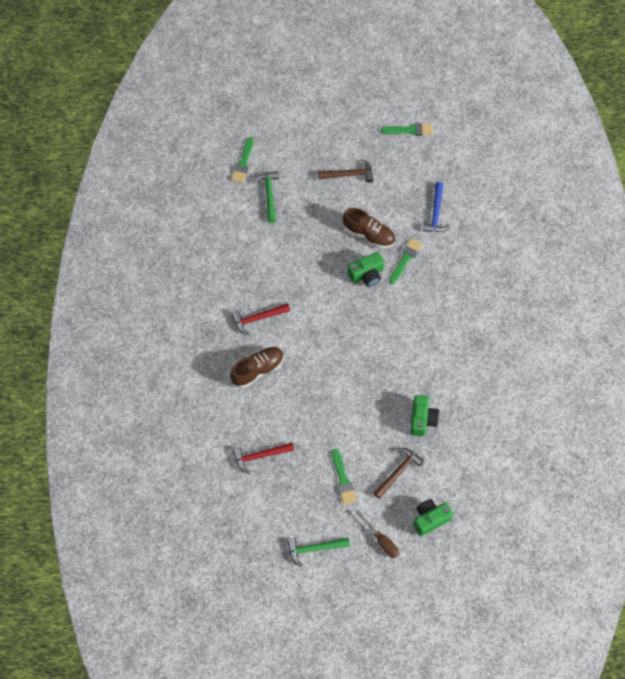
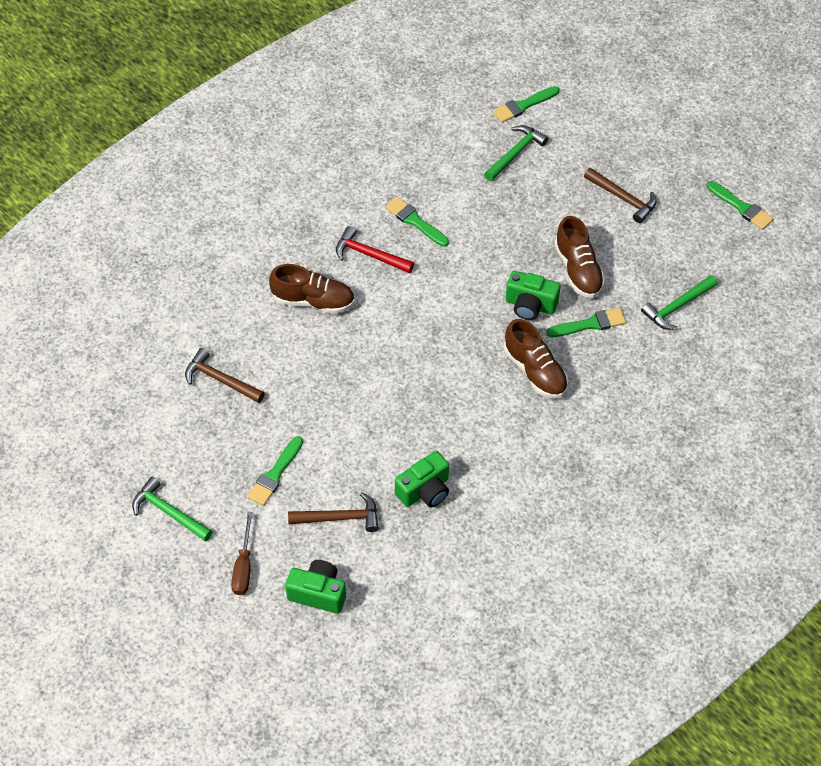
camera: 45 degrees right, 10 degrees down
red hammer [233,443,294,474] -> brown hammer [185,348,265,403]
blue hammer [423,182,450,232] -> green hammer [641,275,717,330]
none -> green brush [385,197,449,247]
none -> brown shoe [504,319,568,398]

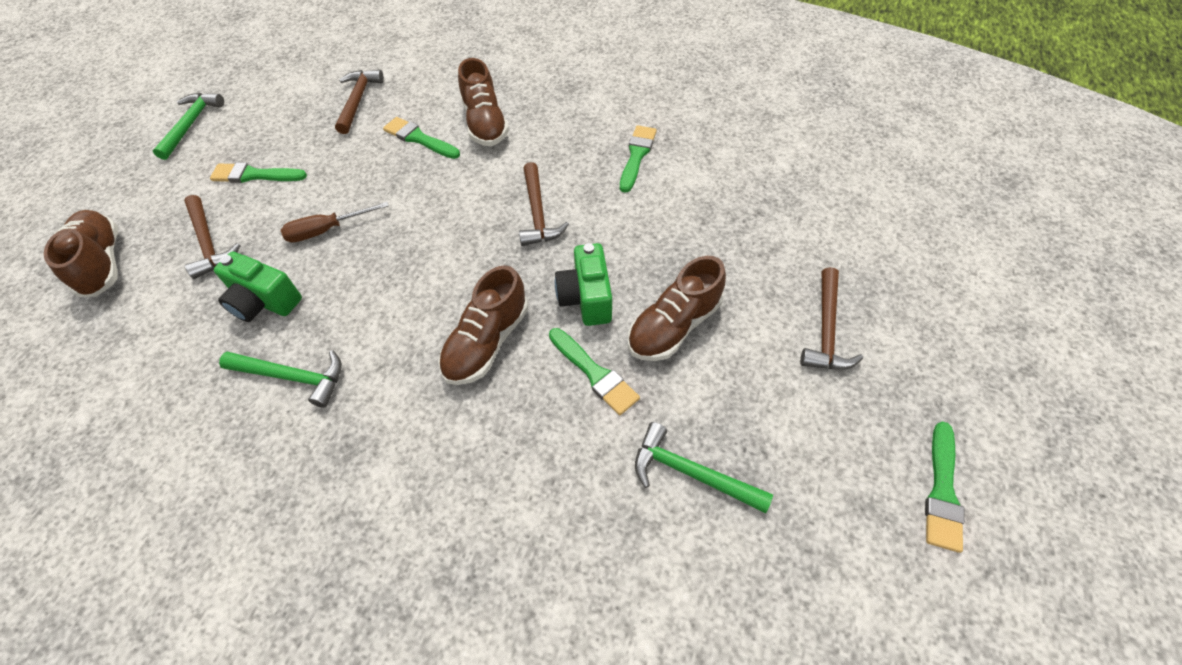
camera: 65 degrees right, 0 degrees up
brown screwdriver [231,512,253,595] -> brown screwdriver moved to [280,202,389,242]
green camera [285,560,346,614] -> brown shoe [44,210,118,297]
red hammer [336,226,414,273] -> none
green hammer [484,125,548,181] -> green hammer moved to [219,350,342,408]
green brush [493,86,559,123] -> green brush moved to [383,117,460,159]
none -> brown hammer [519,162,569,246]

